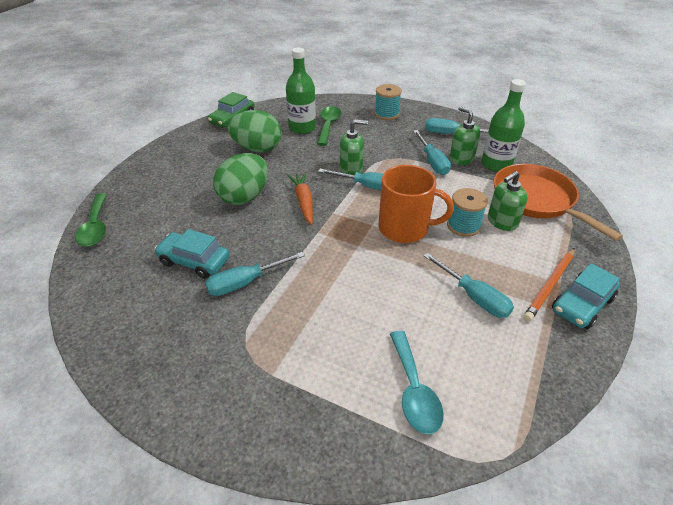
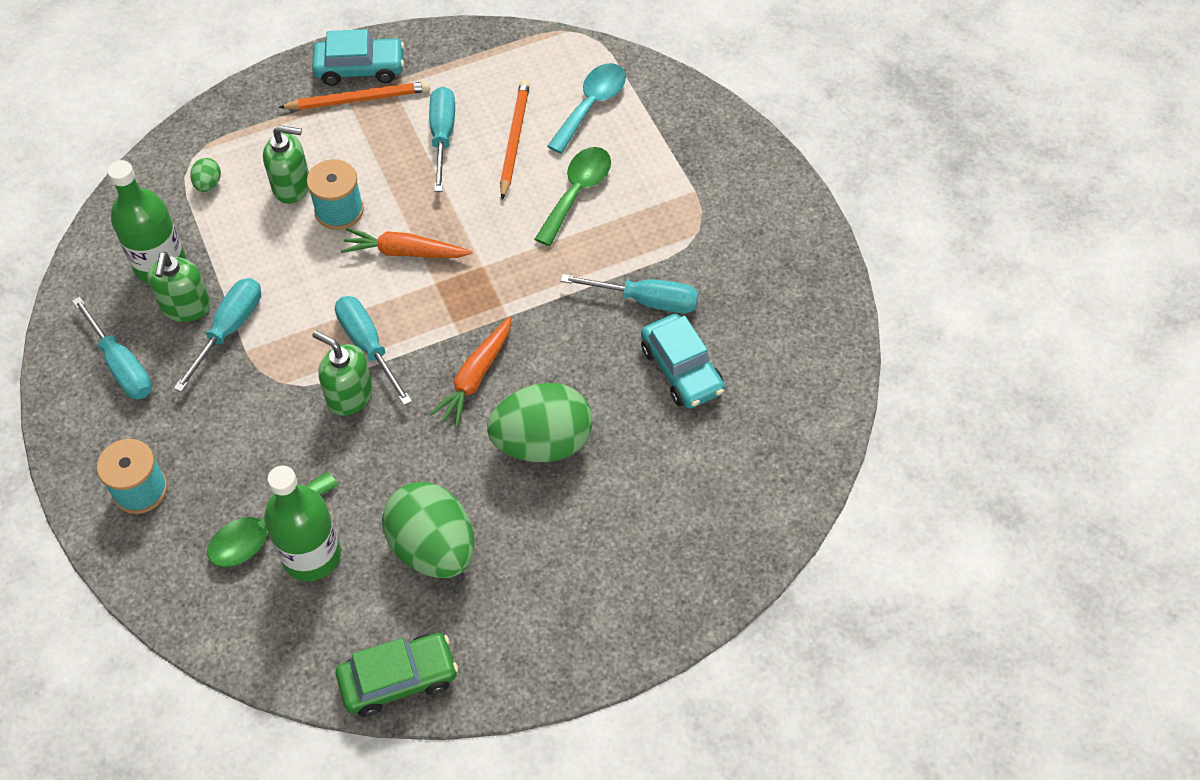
camera: 140 degrees left, 15 degrees up
green spoon [75,193,107,246] -> green spoon moved to [535,147,611,246]
orange mug [378,165,454,243] -> orange carrot [341,228,472,258]
orange pan [494,164,623,241] -> green egg [190,158,221,192]
none -> orange pencil [500,79,530,200]

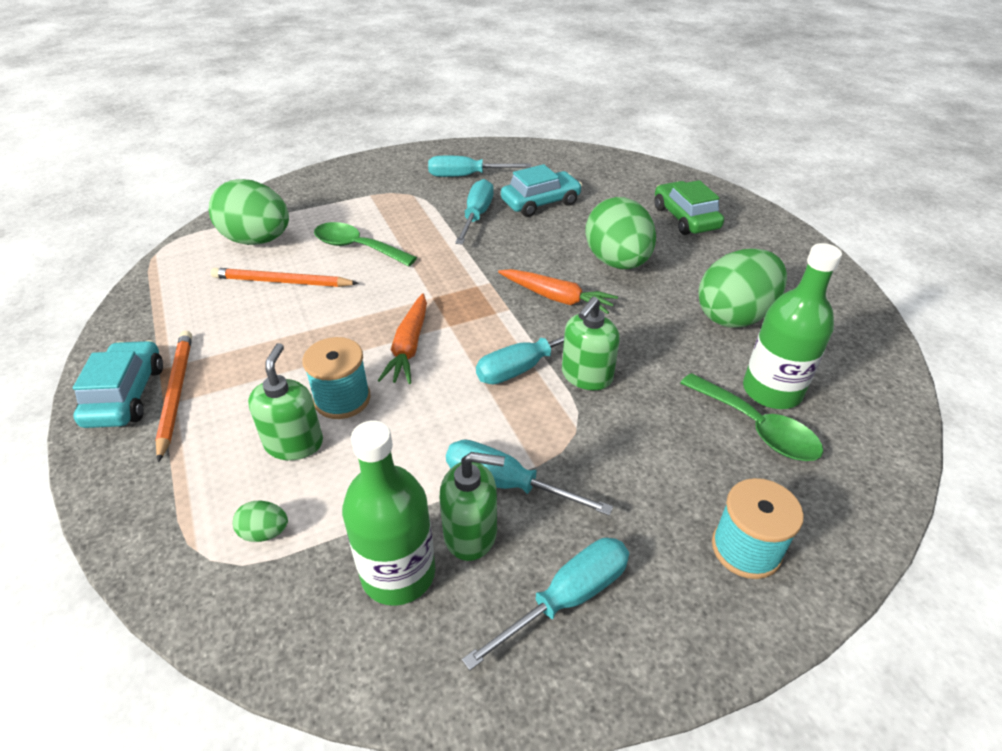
camera: 90 degrees left, 15 degrees down
green car [336,633,458,717] -> green car moved to [654,180,724,235]
turquoise screwdriver [429,87,455,192] -> turquoise screwdriver moved to [428,156,531,177]
turquoise spoon [547,63,626,154] -> green egg [209,179,289,245]

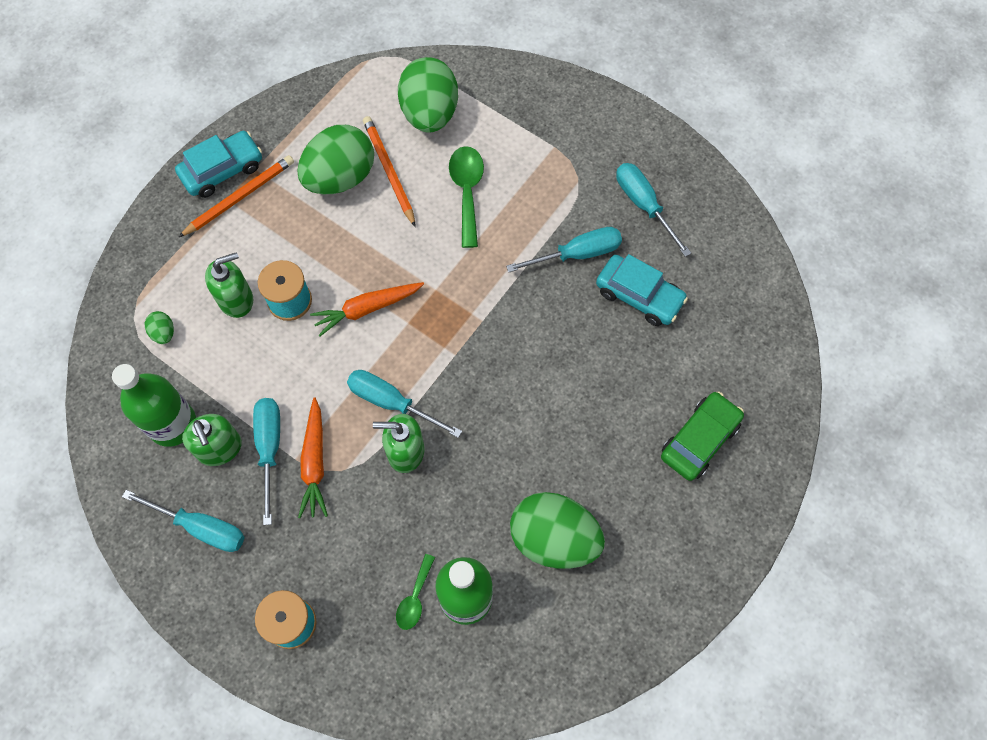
camera: 60 degrees right, 25 degrees up
orange carrot [498,269,618,314] -> orange carrot moved to [298,398,328,518]
green egg [585,197,656,269] -> green egg moved to [297,125,374,194]
green spoon [681,373,823,461] -> green spoon [396,554,435,630], size x0.59

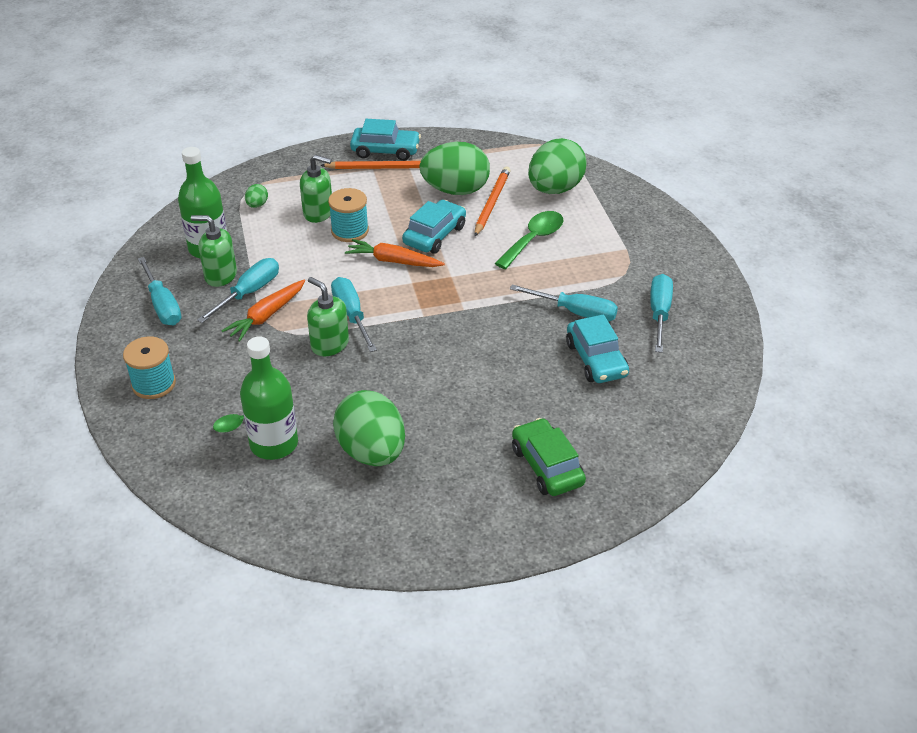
camera: 40 degrees right, 25 degrees down
green soap dispenser [182,414,242,466] -> green soap dispenser turned 90 degrees clockwise [191,215,237,287]
green car [661,392,744,481] -> green car turned 105 degrees counterclockwise [512,418,586,496]
none -> turquoise car [402,200,466,254]

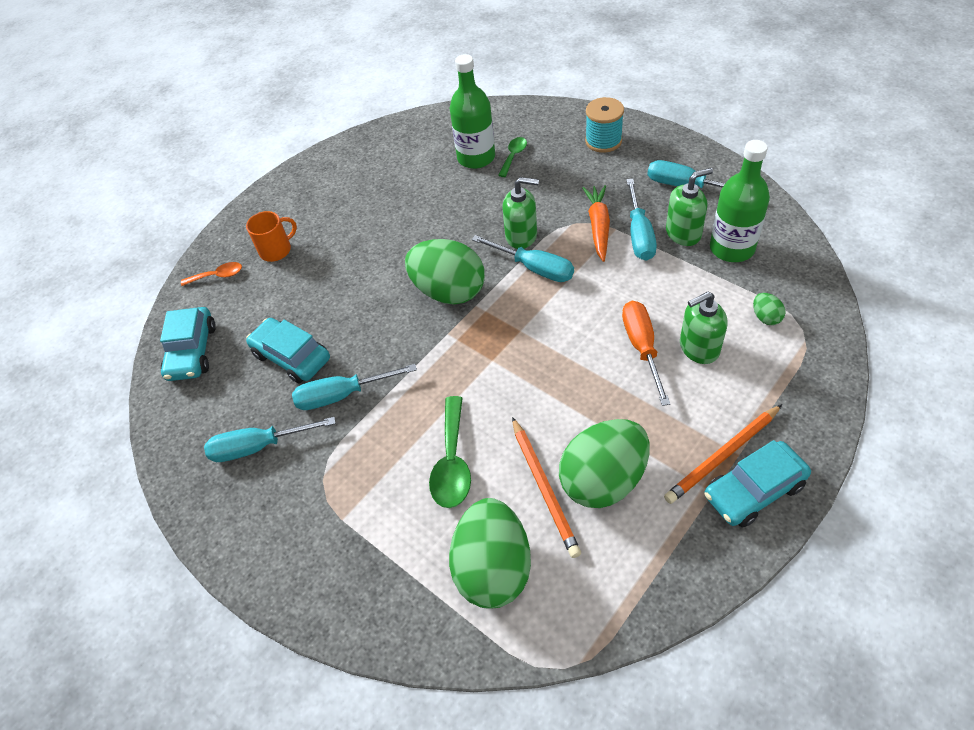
camera: 150 degrees right, 10 degrees up
turquoise spool [328,188,369,242] -> orange screwdriver [622,301,670,406]
green egg [333,390,405,466] -> green egg moved to [405,239,485,305]
orange carrot [345,239,445,267] -> none
turquoise car [402,200,466,254] -> turquoise car moved to [160,307,216,381]
green car [512,418,586,496] -> orange mug [246,211,297,262]
turquoise screwdriver [650,274,673,353] -> turquoise screwdriver turned 105 degrees clockwise [204,417,336,462]
none -> orange spoon [181,262,242,286]

